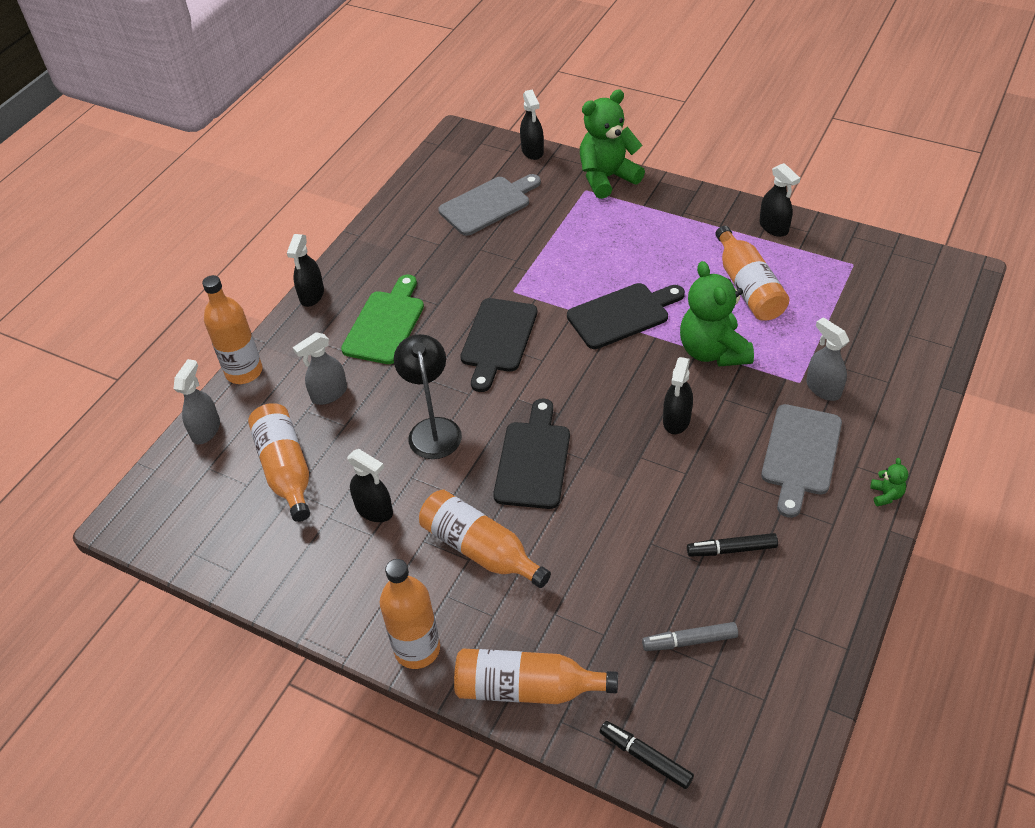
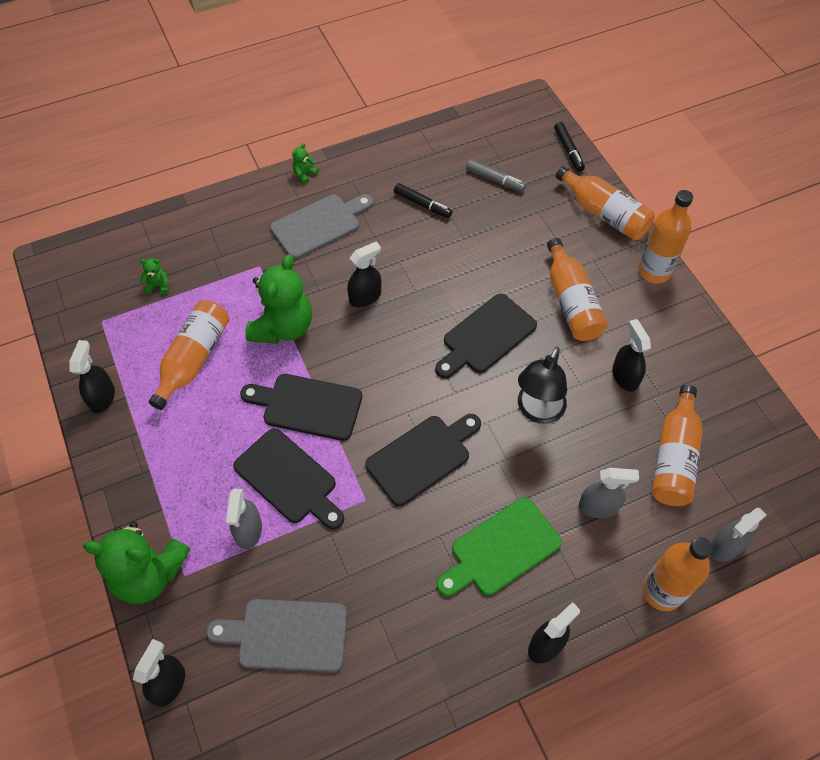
camera: 145 degrees left, 10 degrees up
grey spray bottle [806,317,849,401] -> grey spray bottle moved to [225,489,262,550]
none -> green teddy bear [140,258,169,295]
none -> black cutting board [233,428,344,529]

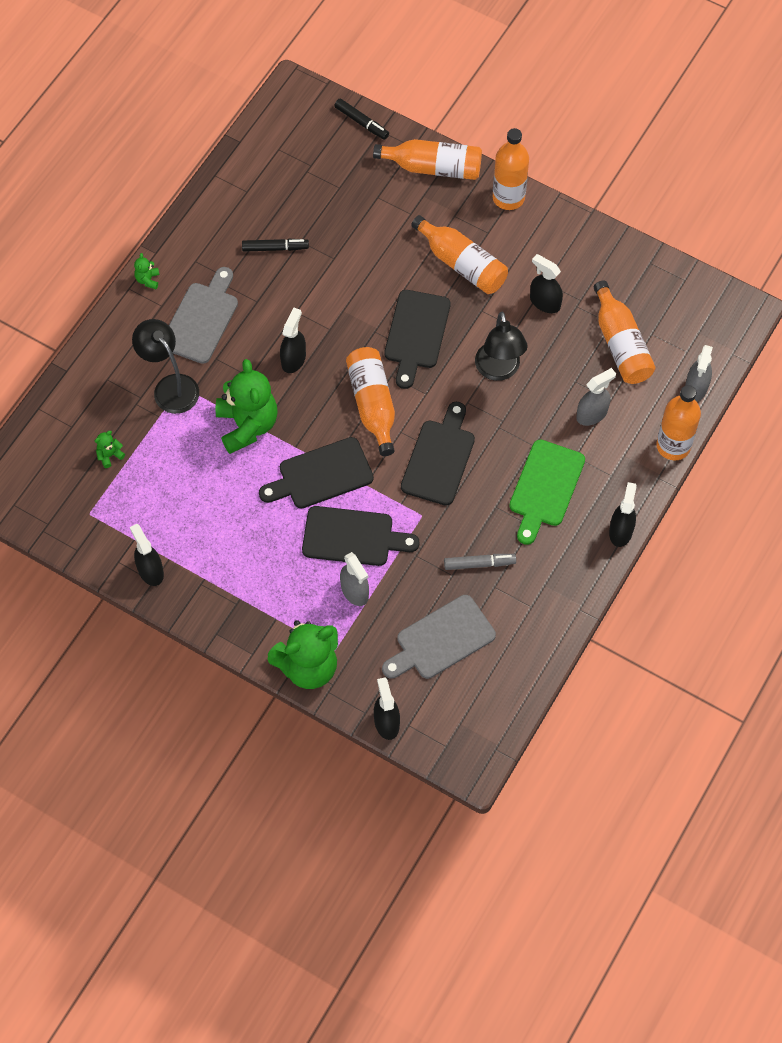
camera: 35 degrees left, 5 degrees up
orange bottle [149,300,229,410] -> orange bottle moved to [346,347,395,456]
grey marker [466,160,526,192] -> grey marker moved to [444,554,516,570]
none -> black lamp [132,319,199,414]

